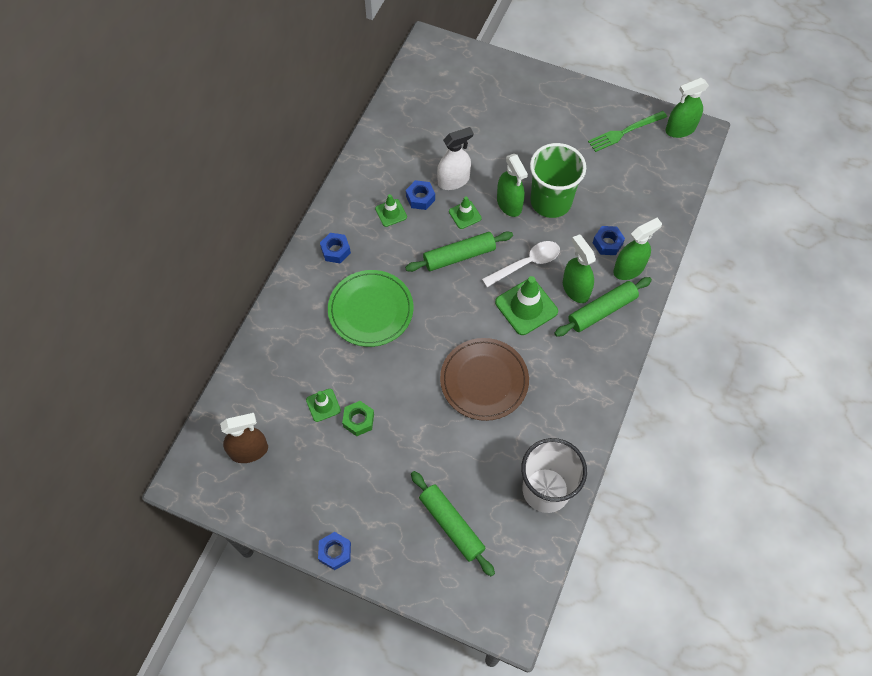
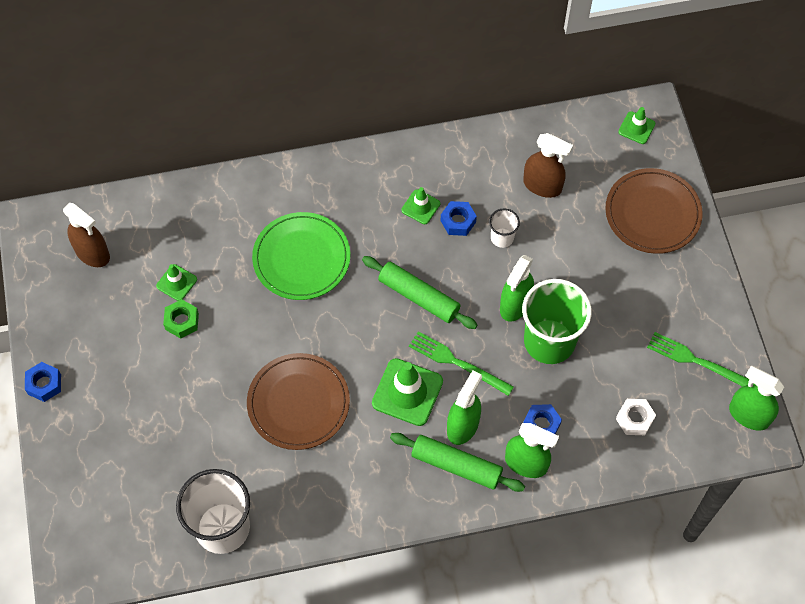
camera: 55 degrees right, 0 degrees up
blue nut [320,233,351,263] -> none
green rolling pin [411,471,495,577] -> none
white spray bottle [437,127,474,190] -> white cup [489,209,520,248]
green traffic cone [449,196,482,229] -> green traffic cone moved to [618,107,655,144]
white spoon [482,241,560,287] -> green fork [409,331,514,396]
none -> brown spray bottle [523,133,573,198]
none -> brown plate [605,168,703,254]
none -> white nut [616,399,656,435]

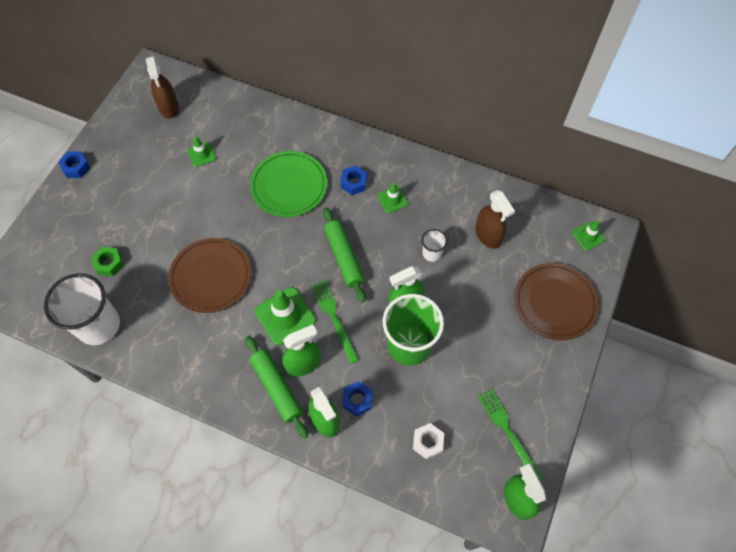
camera: 35 degrees right, 0 degrees up
green nut [163,299,199,339] -> green nut moved to [91,247,124,276]
blue nut [440,201,477,236] -> blue nut moved to [341,166,367,195]

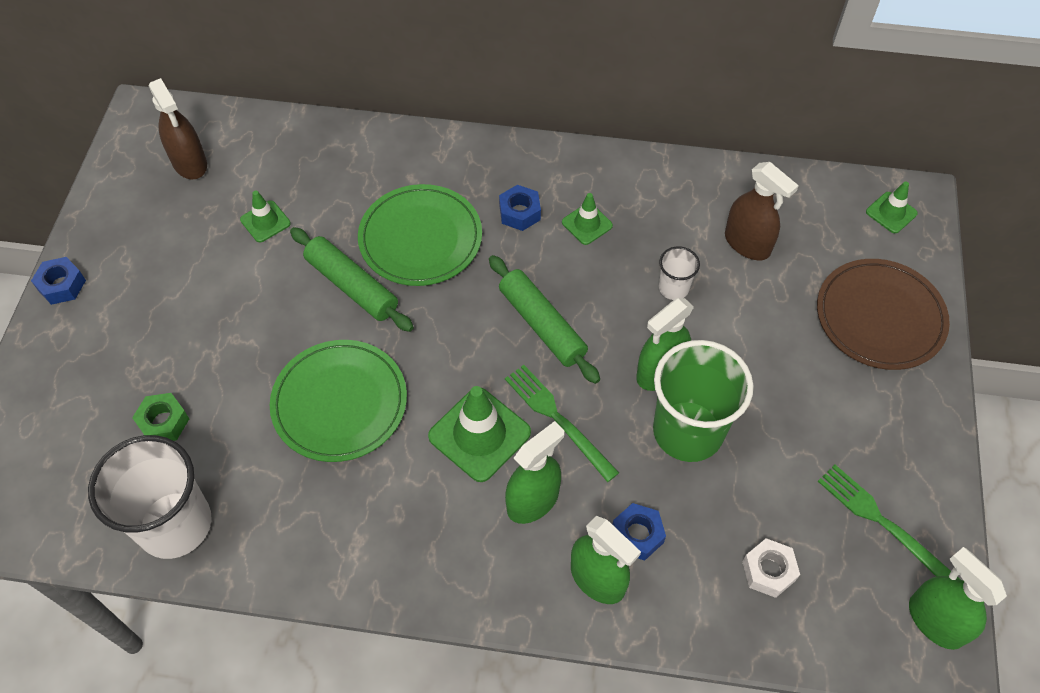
camera: 15 degrees left, 5 degrees down
brown plate [168,238,251,313] -> green plate [270,340,407,462]
green rolling pin [245,336,308,439] -> green rolling pin moved to [290,227,414,332]

